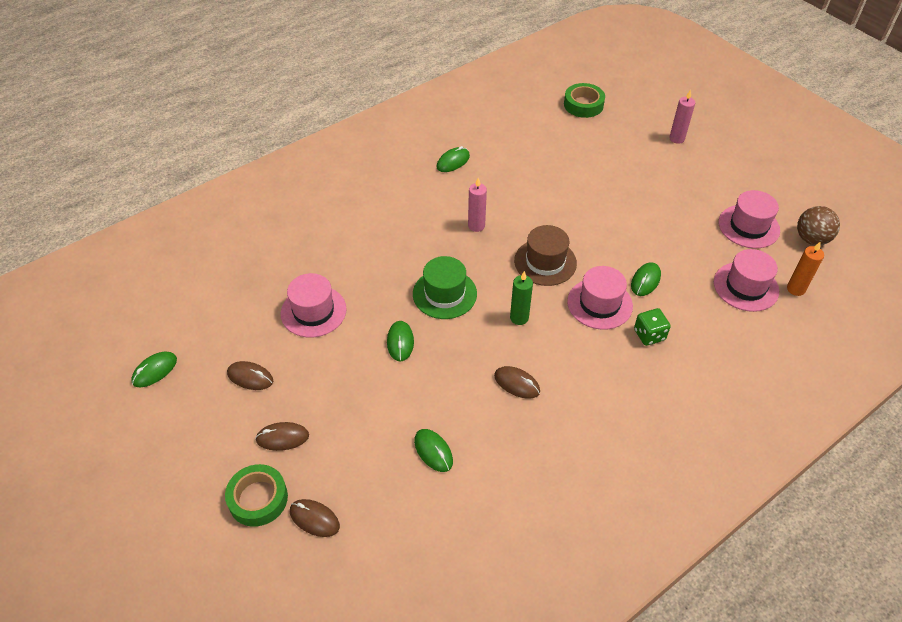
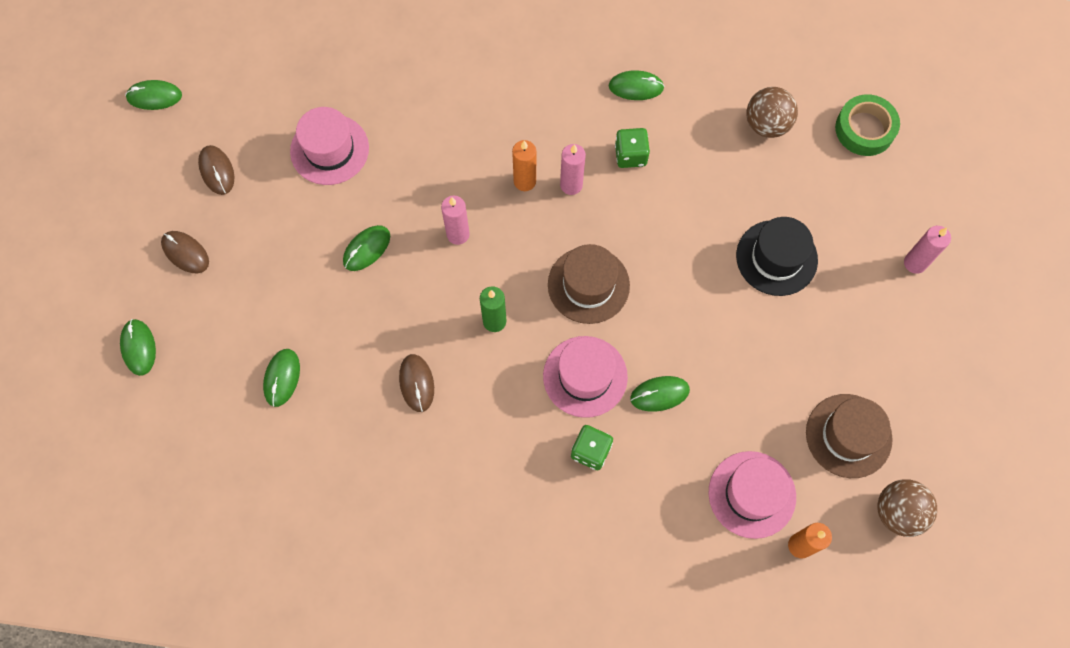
camera: 45 degrees right, 20 degrees up
green tape [225,464,288,527] -> none
brown mouse [290,499,340,537] -> green mouse [120,319,156,376]
green hat [413,256,477,319] -> pink candle [441,195,470,245]
pink hat [718,190,780,248] -> brown hat [806,394,893,478]
none -> orange candle [512,140,536,191]
none -> green dice [615,128,650,168]
none -> black hat [736,217,818,296]
none -> brown ball [746,87,798,138]

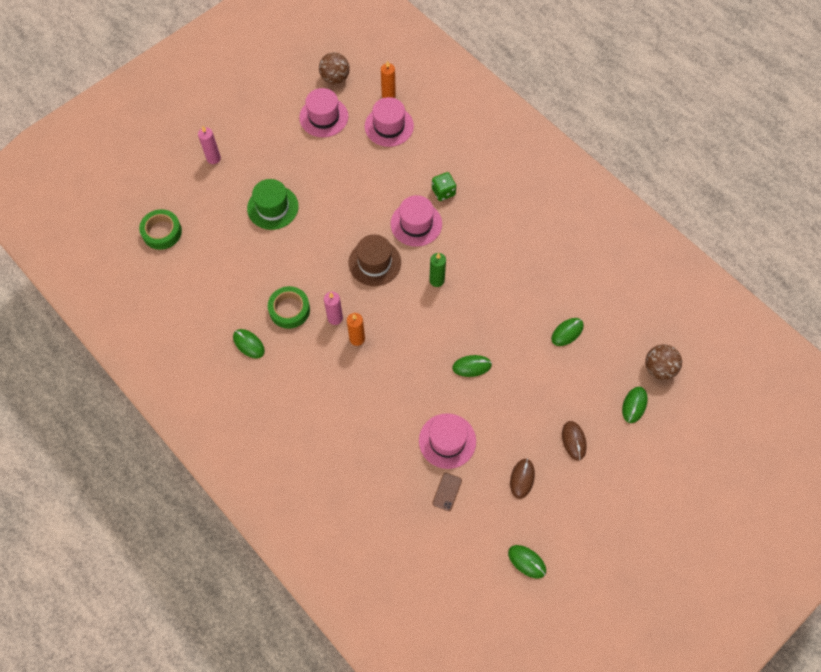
camera: 140 degrees left, 5 degrees down
brown mouse [399,354,434,412] -> none
pink candle [441,195,470,245] -> none
green dice [615,128,650,168] -> green tape [268,286,310,329]
green mouse [630,376,690,412] -> none
black hat [736,217,818,296] -> green hat [247,179,299,230]
brown ball [746,87,798,138] -> brown ball moved to [645,344,682,380]
brown hat [806,394,893,478] -> pink hat [299,88,348,137]
none -> brown phone [432,472,462,511]

